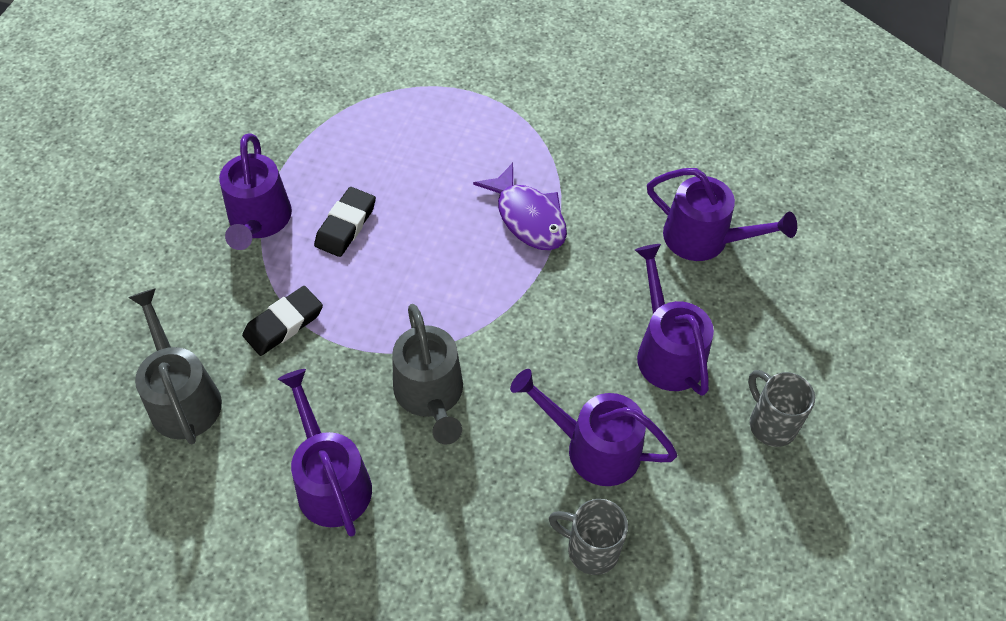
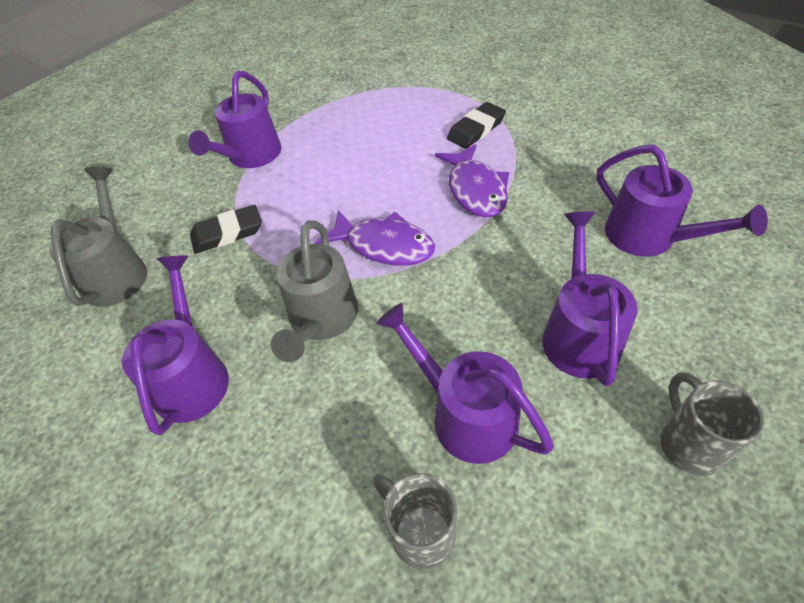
camera: 25 degrees right, 5 degrees down
black eraser [314,187,376,257] -> black eraser moved to [447,102,506,149]
none -> purple fish [315,210,435,266]

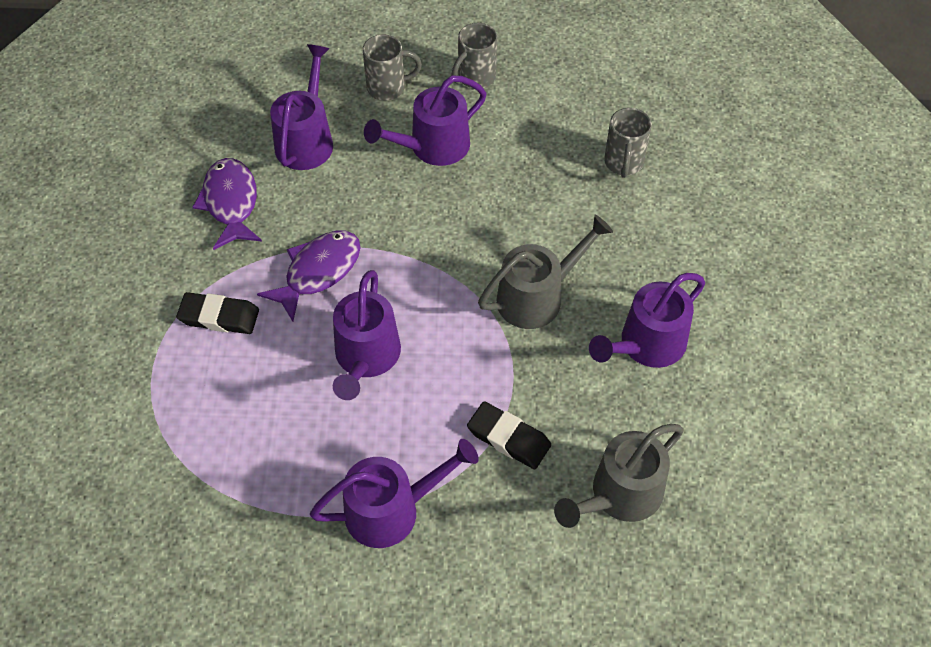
camera: 130 degrees left, 5 degrees up
purple fish [315,210,435,266] -> purple fish moved to [193,158,262,250]
purple watering can [376,303,554,464] -> purple watering can moved to [333,270,401,400]
none -> grey mug [363,35,422,101]

